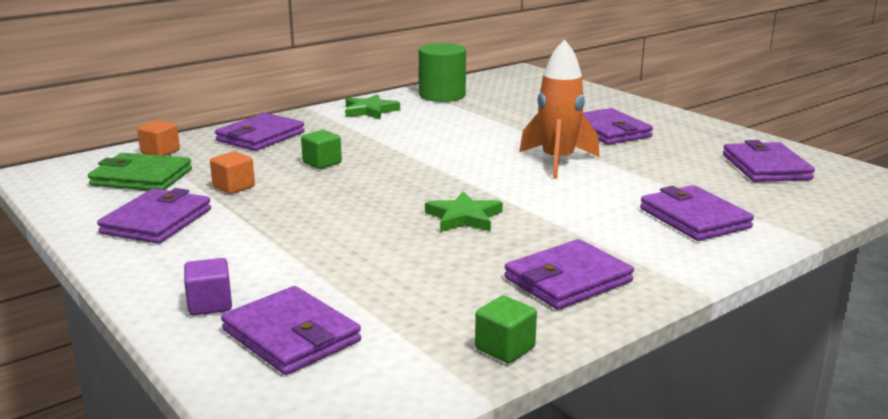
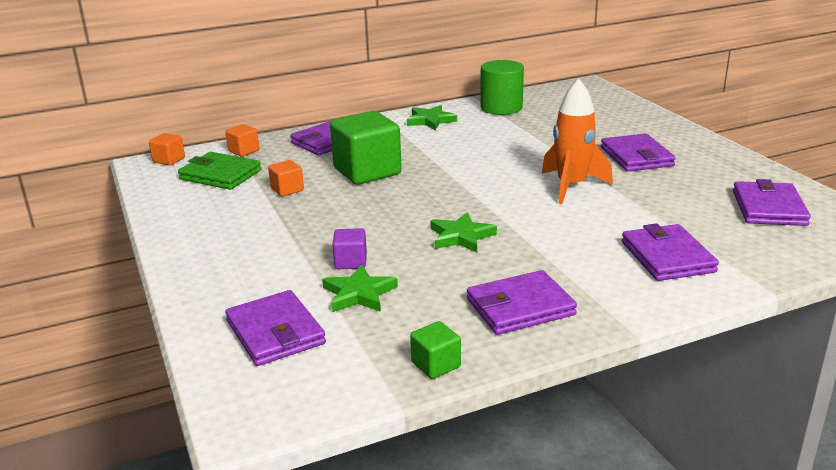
camera: 15 degrees right, 5 degrees up
purple wallet [97,188,211,244] -> none
purple cube [184,258,232,316] -> purple cube moved to [332,228,367,269]
green cube [301,130,342,169] -> green cube [330,111,402,185], size x2.12
none -> orange cube [149,133,185,165]
none -> green star [322,265,398,312]

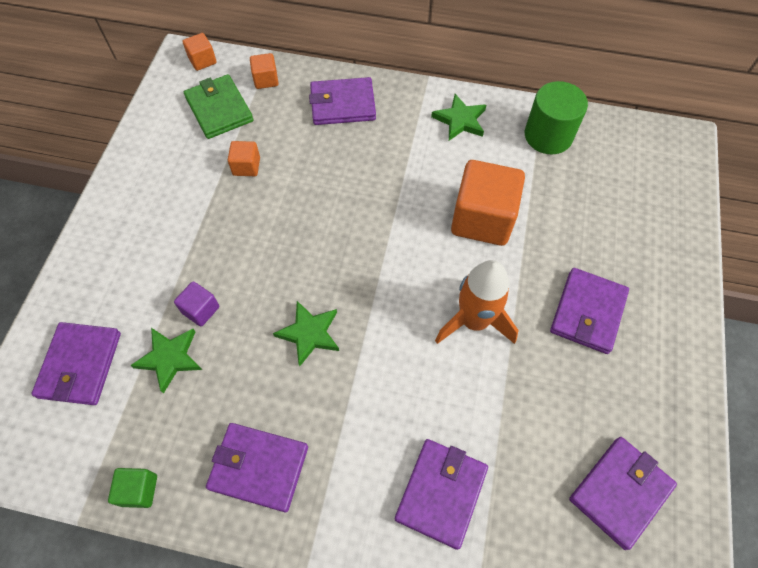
camera: 35 degrees right, 35 degrees up
green cube [330,111,402,185] -> none
none -> orange cube [451,160,525,246]

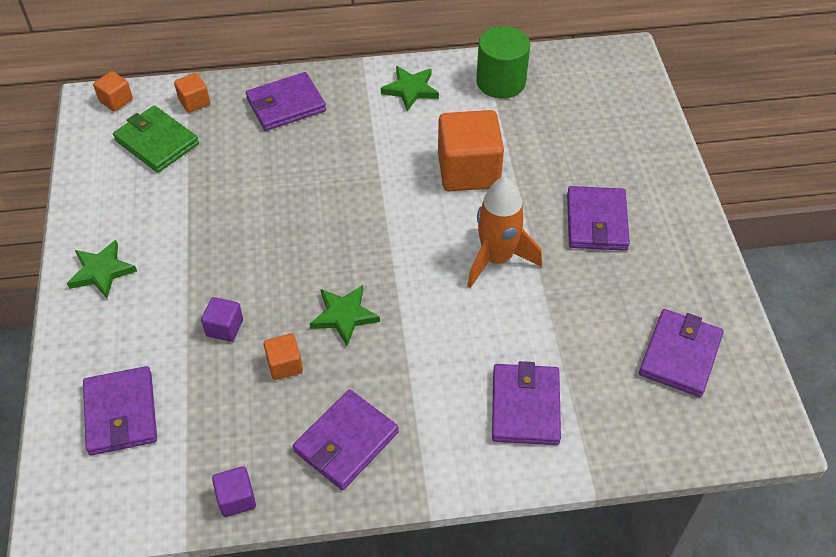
camera: 20 degrees left, 10 degrees down
green cube [108,468,157,508] -> purple cube [212,466,256,517]
green star [130,328,202,394] -> green star moved to [67,240,137,298]
purple wallet [206,423,308,512] -> purple wallet turned 45 degrees counterclockwise [293,389,399,490]
orange cube [228,141,260,176] -> orange cube moved to [264,334,303,380]

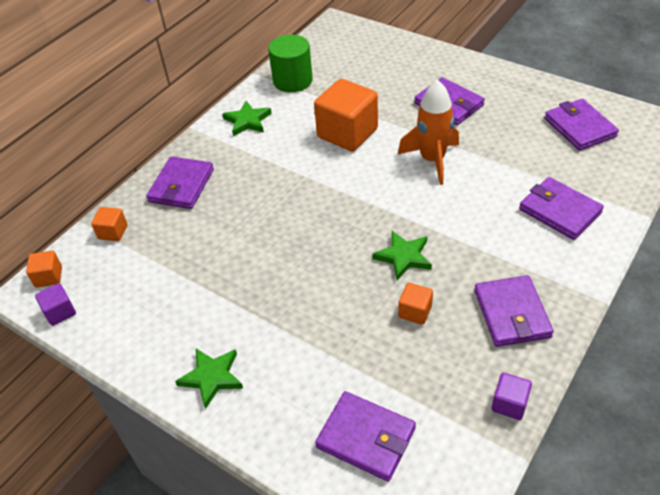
camera: 45 degrees left, 5 degrees down
green wallet [113,105,199,173] -> none
purple cube [201,297,243,342] -> purple cube moved to [35,283,76,326]

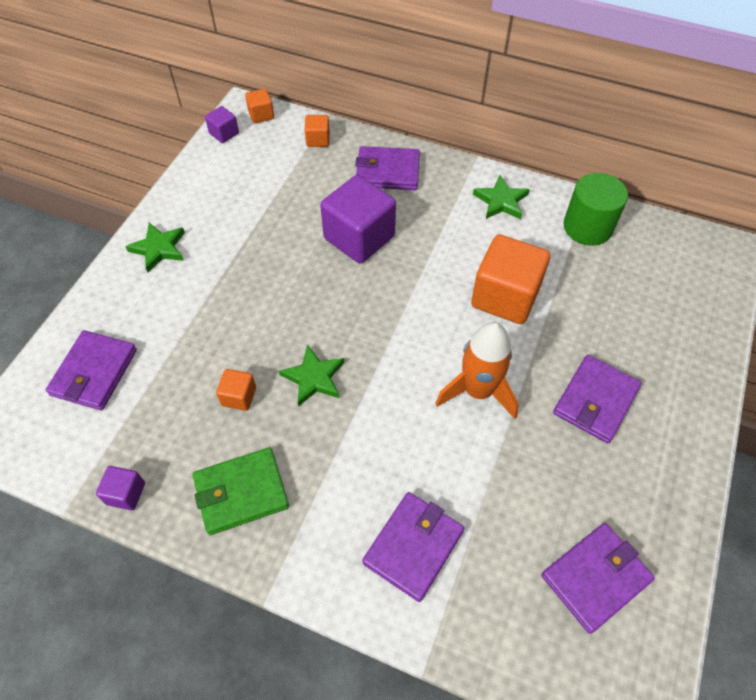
camera: 75 degrees right, 10 degrees up
purple wallet [474,275,554,347] -> green wallet [193,447,289,535]
none -> purple cube [320,175,396,263]

